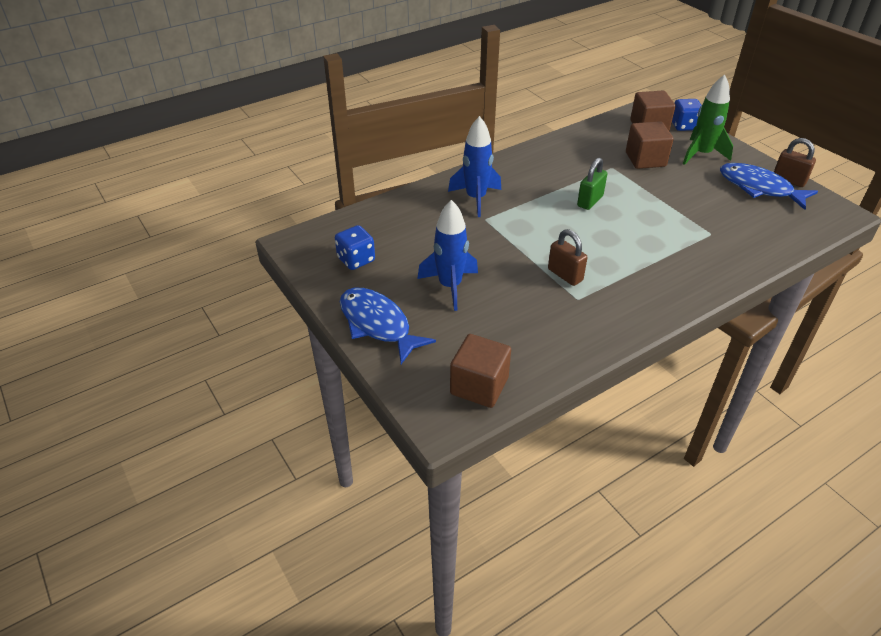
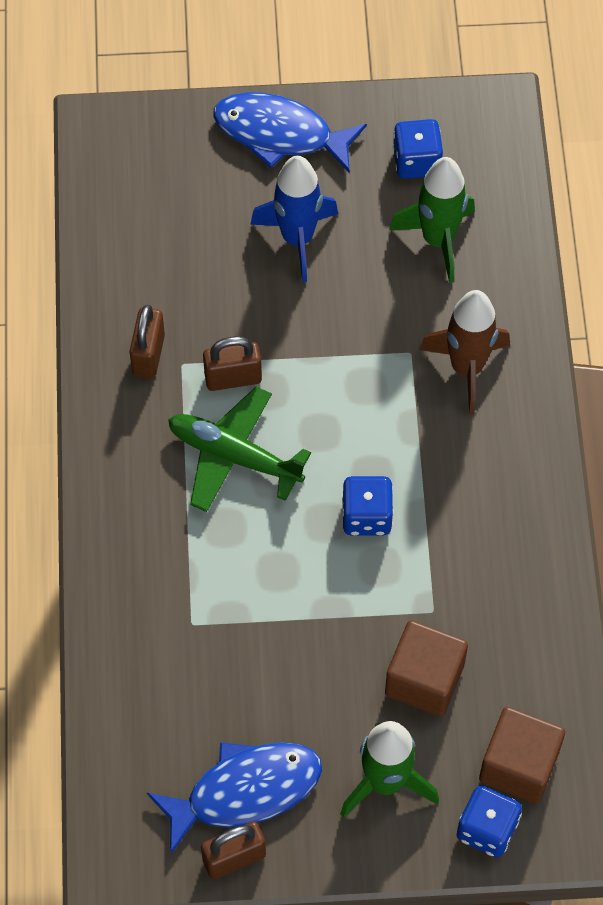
camera: 120 degrees right, 20 degrees up
blue fish [340,288,436,364] -> blue fish turned 150 degrees counterclockwise [213,92,367,173]
blue rocket [448,116,501,217] -> brown rocket [419,290,510,415]
brown cube [450,334,511,408] -> none
green padlock [577,158,607,210] -> blue dice [342,476,394,536]
none -> brown padlock [129,304,165,379]
none -> green plane [168,387,311,512]
none -> green rocket [389,157,475,283]

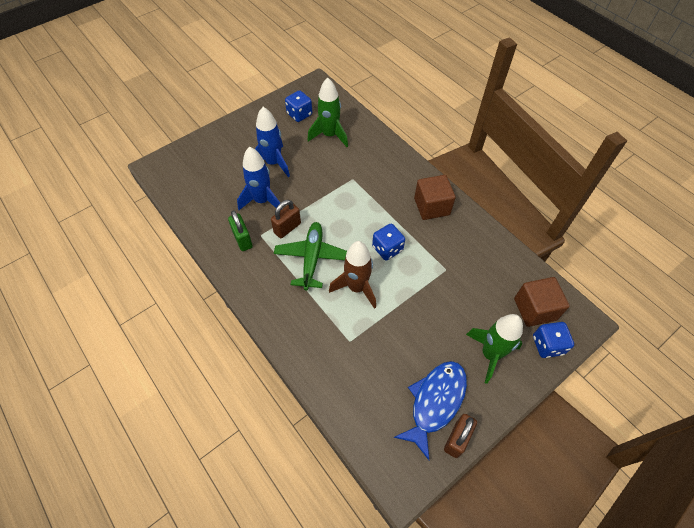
camera: 35 degrees left, 5 degrees down
brown padlock [129,304,165,379] -> green padlock [228,210,253,251]
green plane [168,387,311,512] -> green plane turned 105 degrees clockwise [274,222,347,290]
blue fish [213,92,367,173] -> none
brown cube [385,620,468,716] -> brown cube moved to [414,175,456,220]
brown rocket [419,290,510,415] -> brown rocket moved to [329,241,376,309]
none -> blue rocket [237,147,282,210]

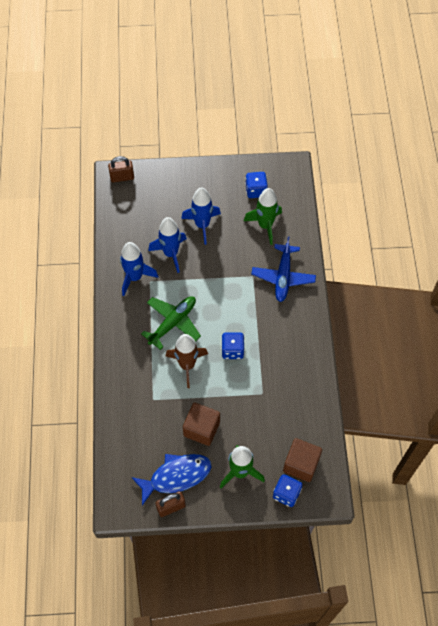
camera: 35 degrees right, 5 degrees up
green padlock [228,210,253,251] -> blue rocket [120,242,158,296]
brown padlock [271,200,301,238] -> brown padlock moved to [108,156,134,183]
brown cube [414,175,456,220] -> brown cube moved to [183,402,220,446]
none -> blue plane [251,237,316,302]

